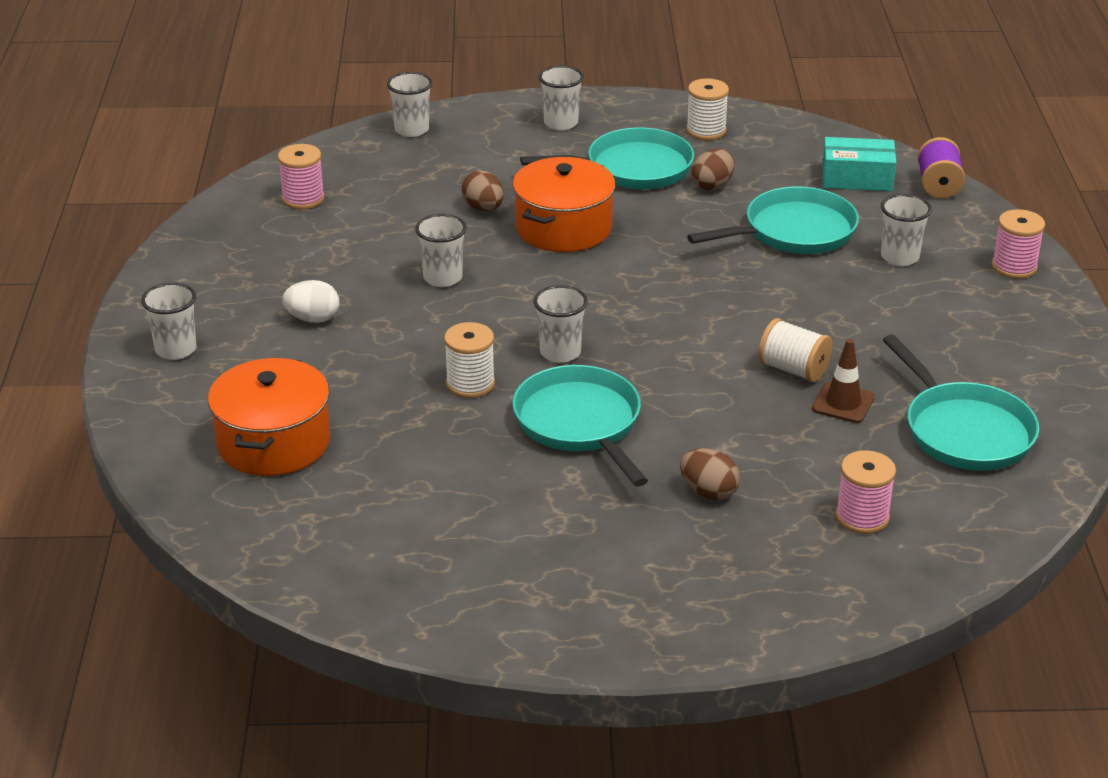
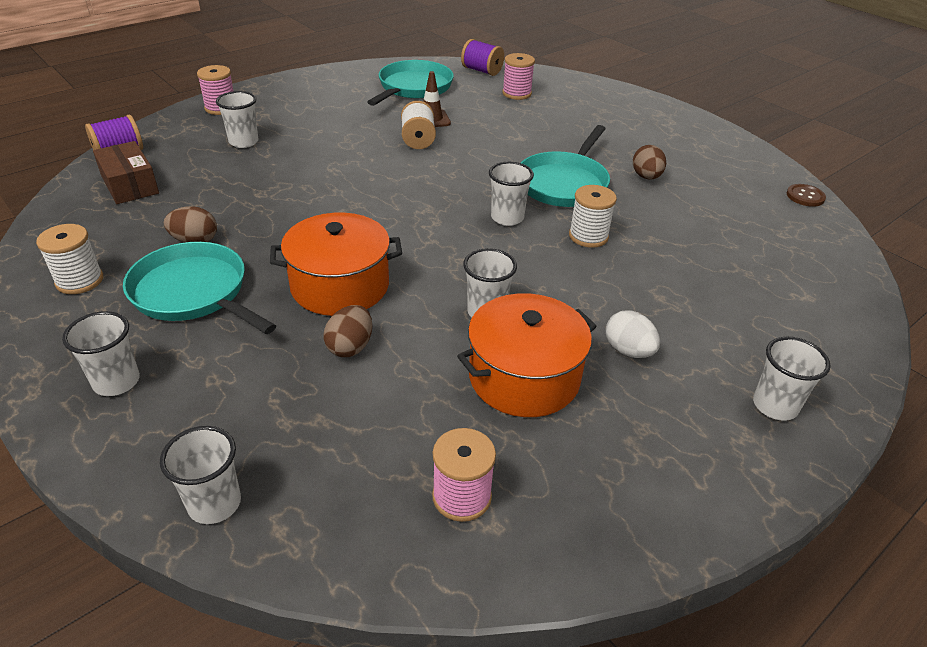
camera: 130 degrees left, 5 degrees up
orange pot [208,358,330,476] -> orange pot moved to [457,293,597,417]
brown egg [680,448,740,500] -> brown egg moved to [633,145,666,180]
turquoise pan [687,187,859,254] -> none
turquoise box [822,137,896,191] -> brown box [93,141,159,204]
none -> purple spool [461,39,504,76]
none -> brown button [787,184,826,207]

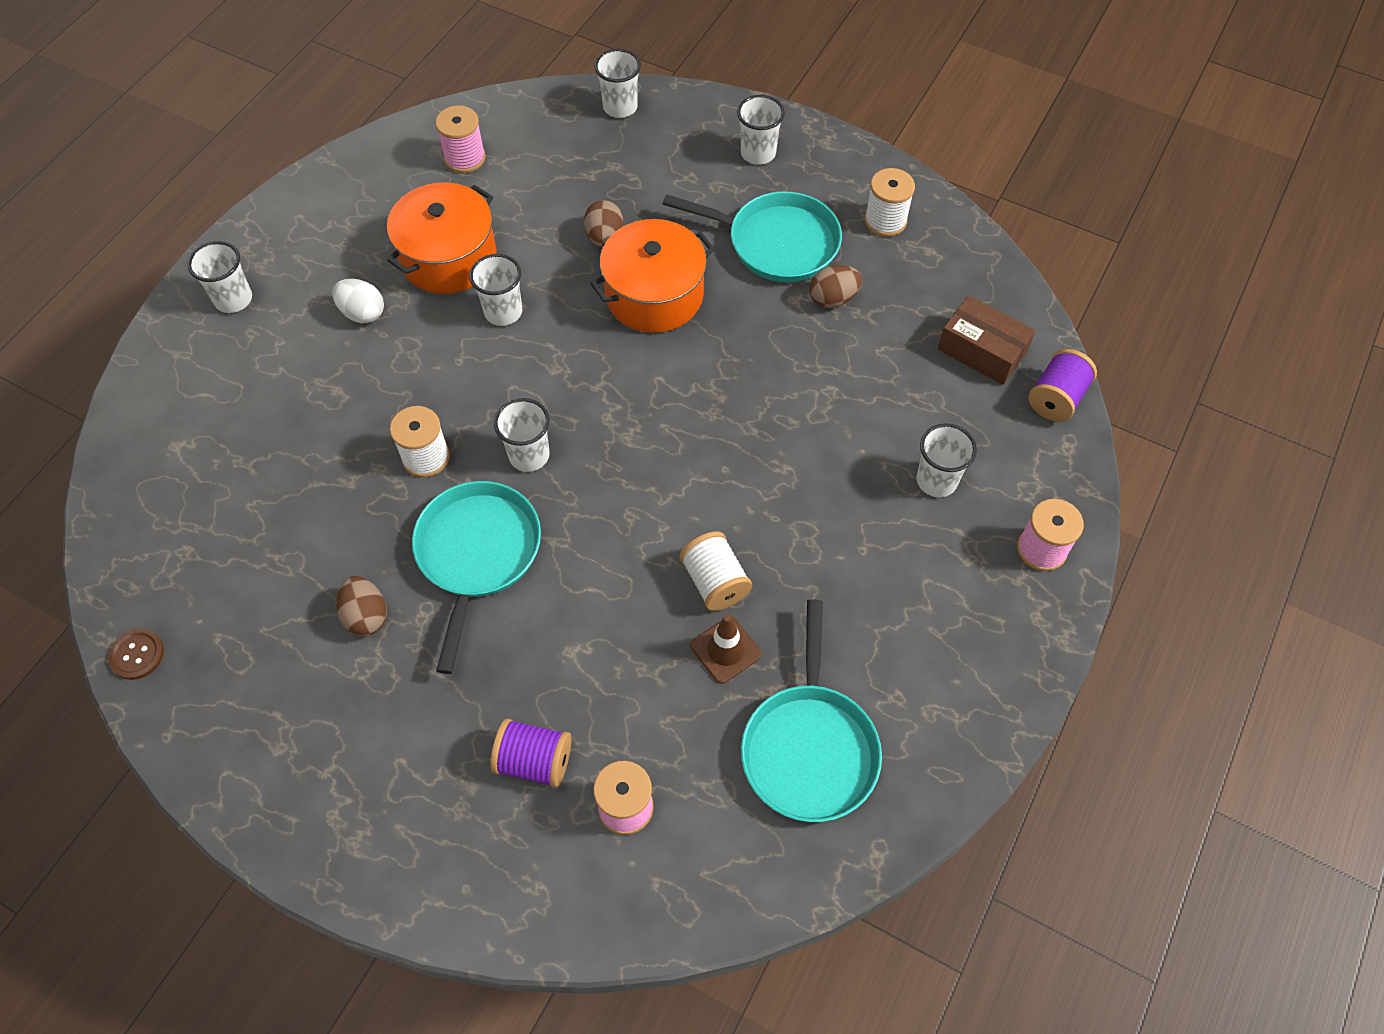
camera: 160 degrees right, 20 degrees up
purple spool [461,39,504,76] -> purple spool moved to [490,718,571,788]

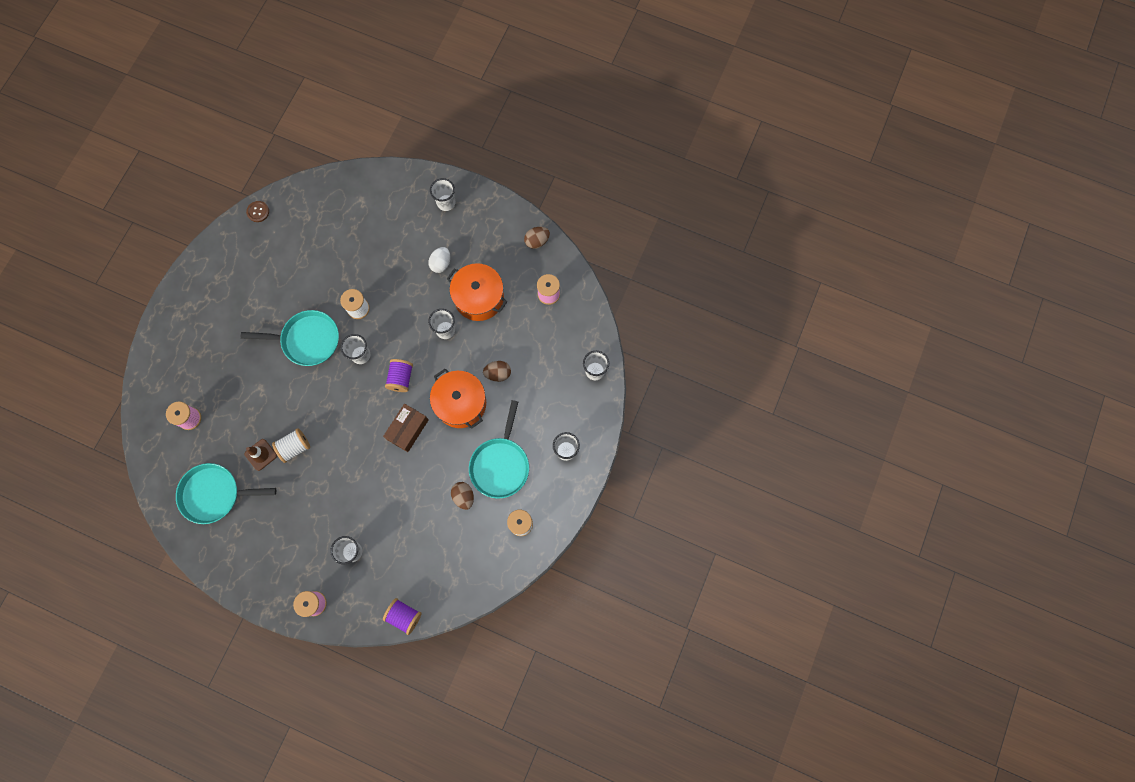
camera: 85 degrees right, 15 degrees up
brown egg [336,576,387,636] -> brown egg moved to [524,227,550,249]
purple spool [490,718,571,788] -> purple spool moved to [385,359,413,392]
brown box [938,295,1036,385] -> brown box moved to [383,404,429,452]

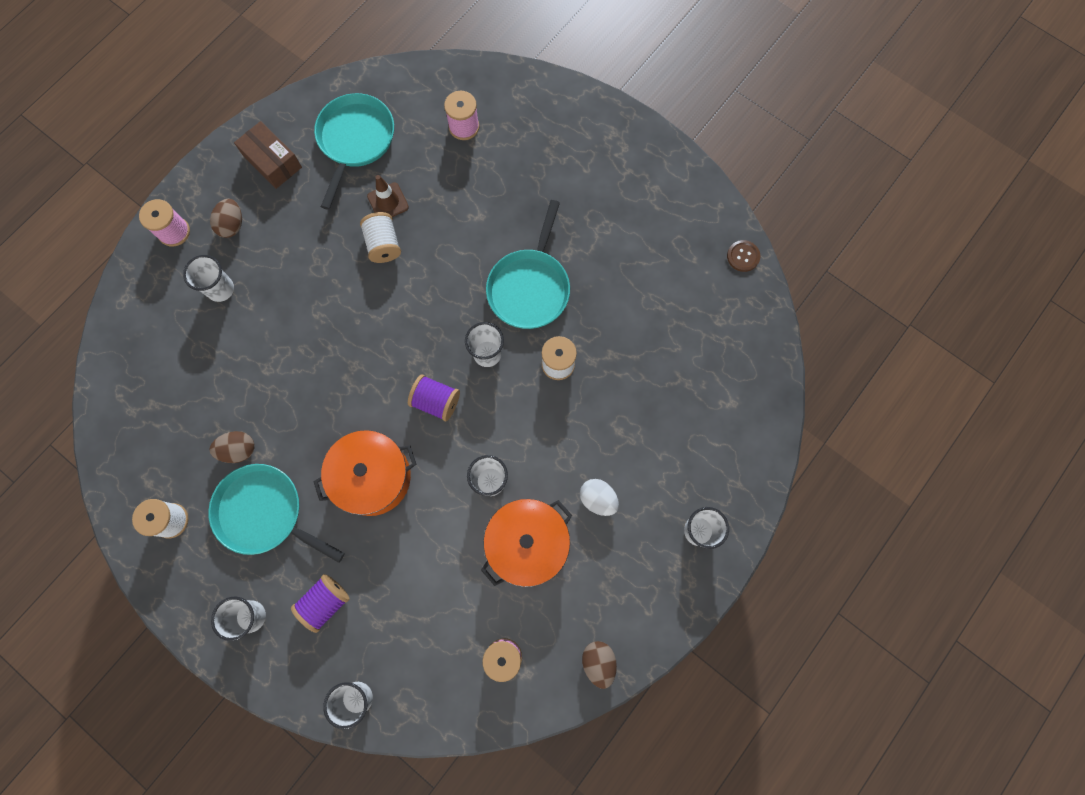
camera: 105 degrees right, 0 degrees up
brown box [383,404,429,452] -> brown box moved to [234,121,302,189]
purple spool [383,598,422,635] -> purple spool moved to [291,574,350,633]
brown egg [483,361,511,382] -> brown egg moved to [210,199,242,238]

